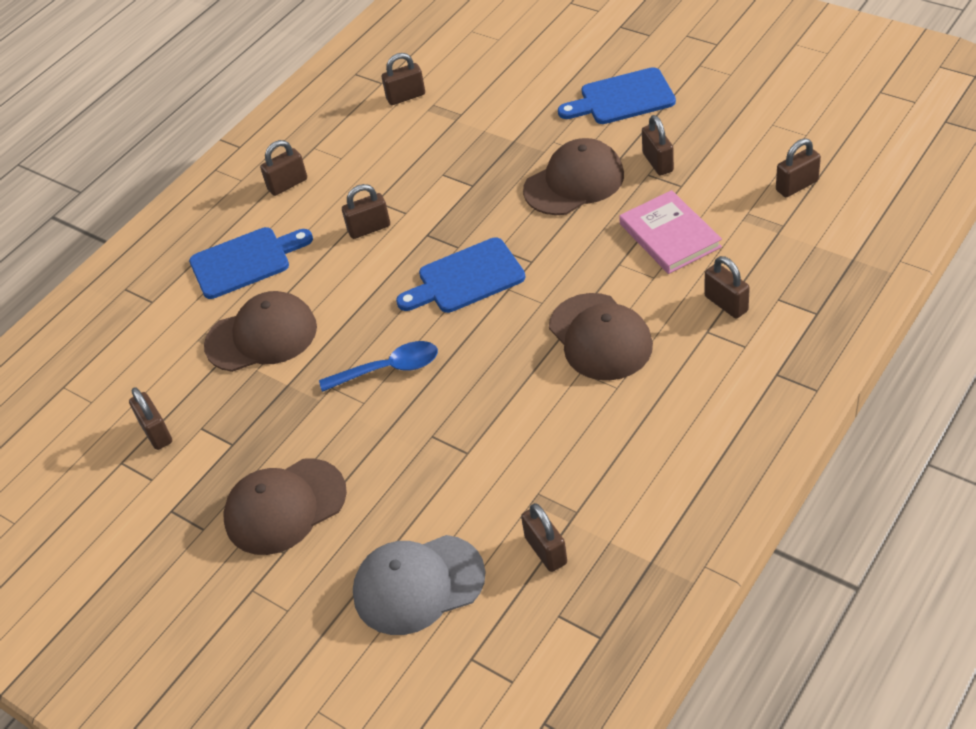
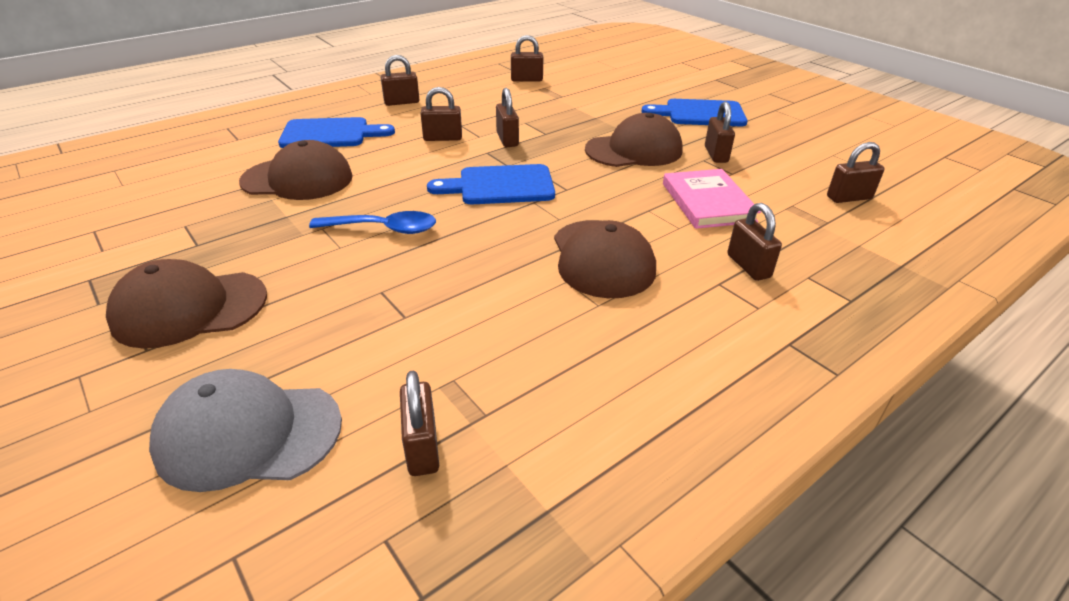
camera: 10 degrees right, 10 degrees down
brown padlock [129,387,172,450] -> brown padlock moved to [496,88,519,147]

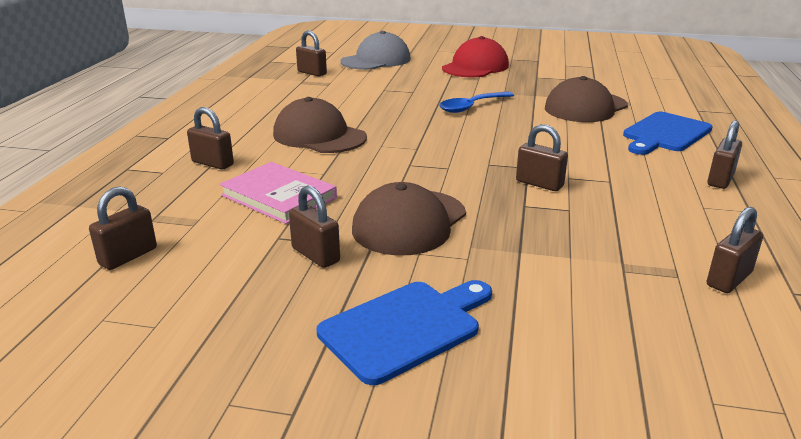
camera: 140 degrees right, 10 degrees down
brown cap [106,259,267,349] -> red cap [442,36,509,77]
brown padlock [421,87,462,141] -> none
blue cutting board [427,164,555,204] -> none

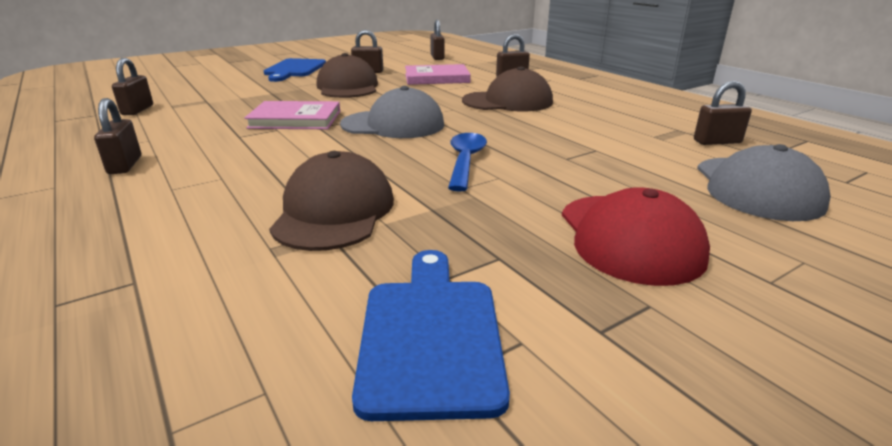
camera: 135 degrees right, 0 degrees up
brown padlock [516,124,568,191] -> pink book [244,101,340,129]
blue cutting board [623,112,713,155] -> blue cutting board moved to [352,250,510,421]
none -> grey cap [340,86,444,138]

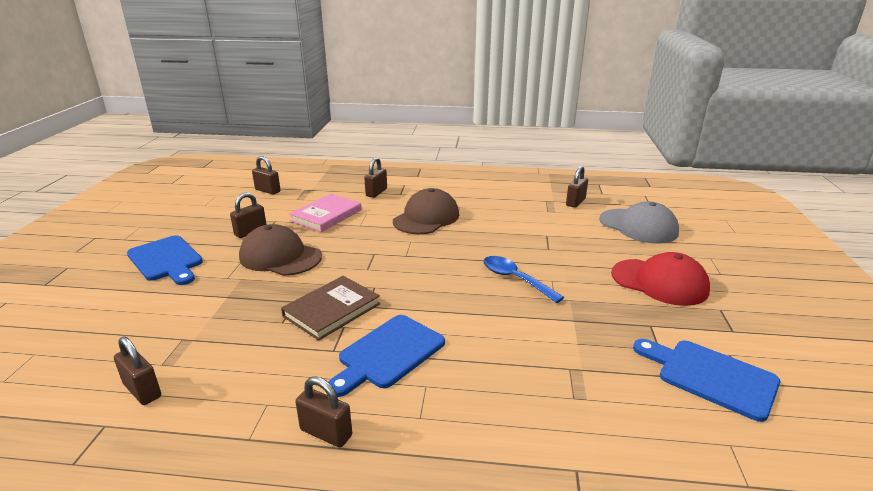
camera: 50 degrees left, 0 degrees up
pink book [244,101,340,129] -> brown book [281,276,380,341]
brown cap [269,151,394,251] -> none
grey cap [340,86,444,138] -> none
none -> blue cutting board [328,315,445,397]

